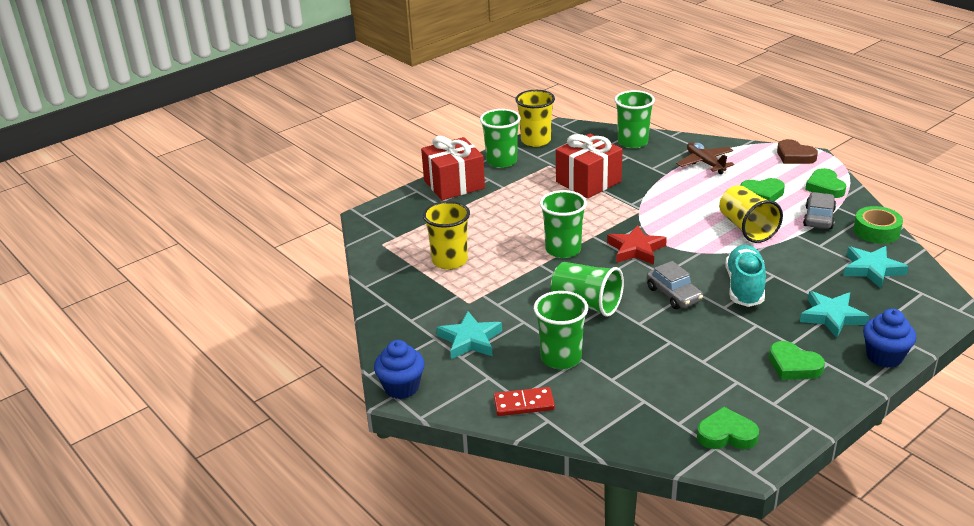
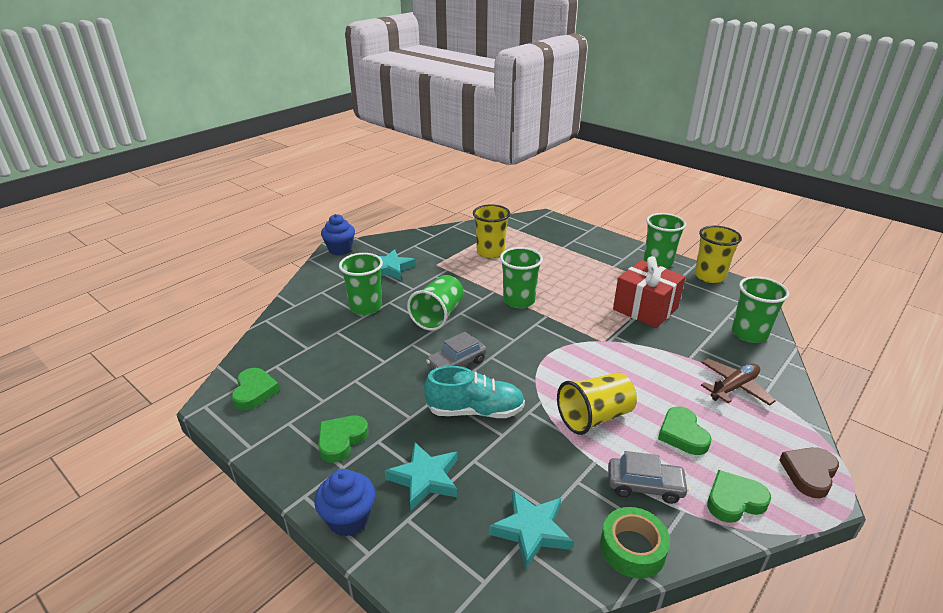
camera: 80 degrees right, 0 degrees up
red gift [421,136,485,200] -> none
red domino [494,387,555,416] -> none
red star [607,225,667,265] -> none

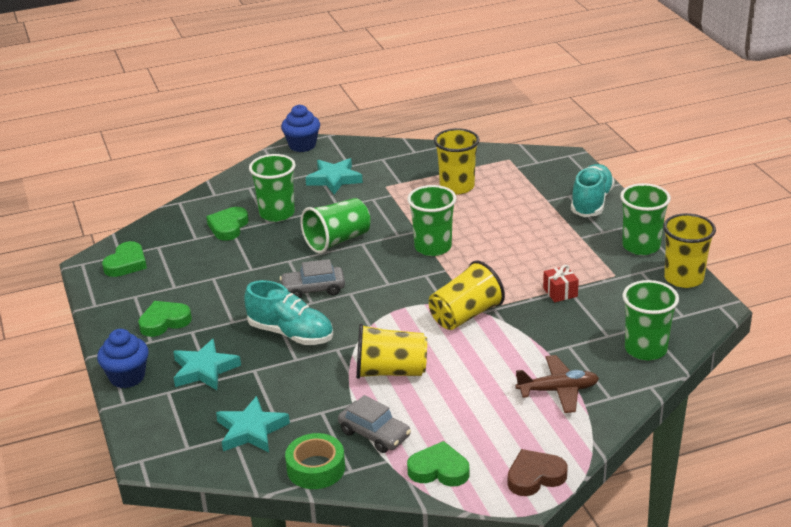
camera: 30 degrees right, 0 degrees up
red gift [613,256,685,328] -> red gift [543,265,579,302], size x0.46
green heart [658,407,711,455] -> green heart moved to [206,207,249,241]
none -> yellow cup [429,261,505,330]
none -> turquoise shoe [571,164,615,217]

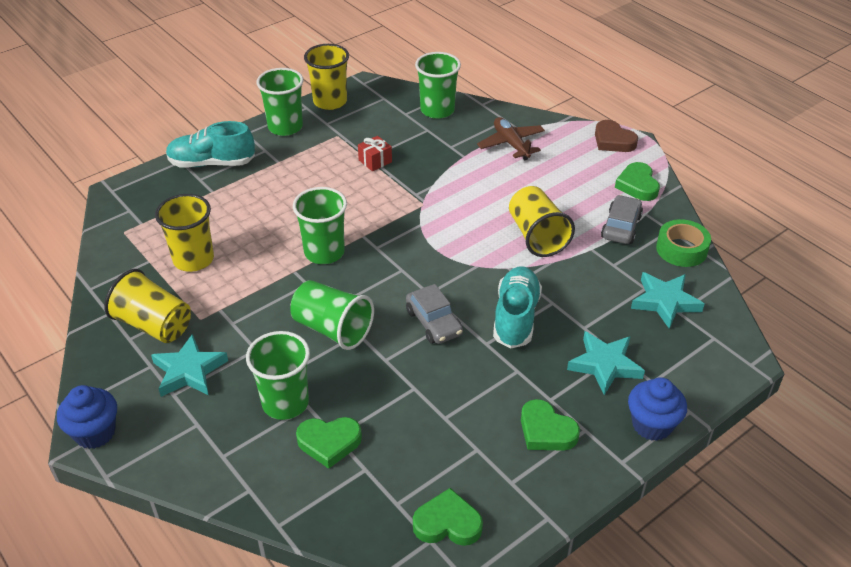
camera: 110 degrees left, 10 degrees up
yellow cup [429,261,505,330] -> yellow cup moved to [104,269,191,343]

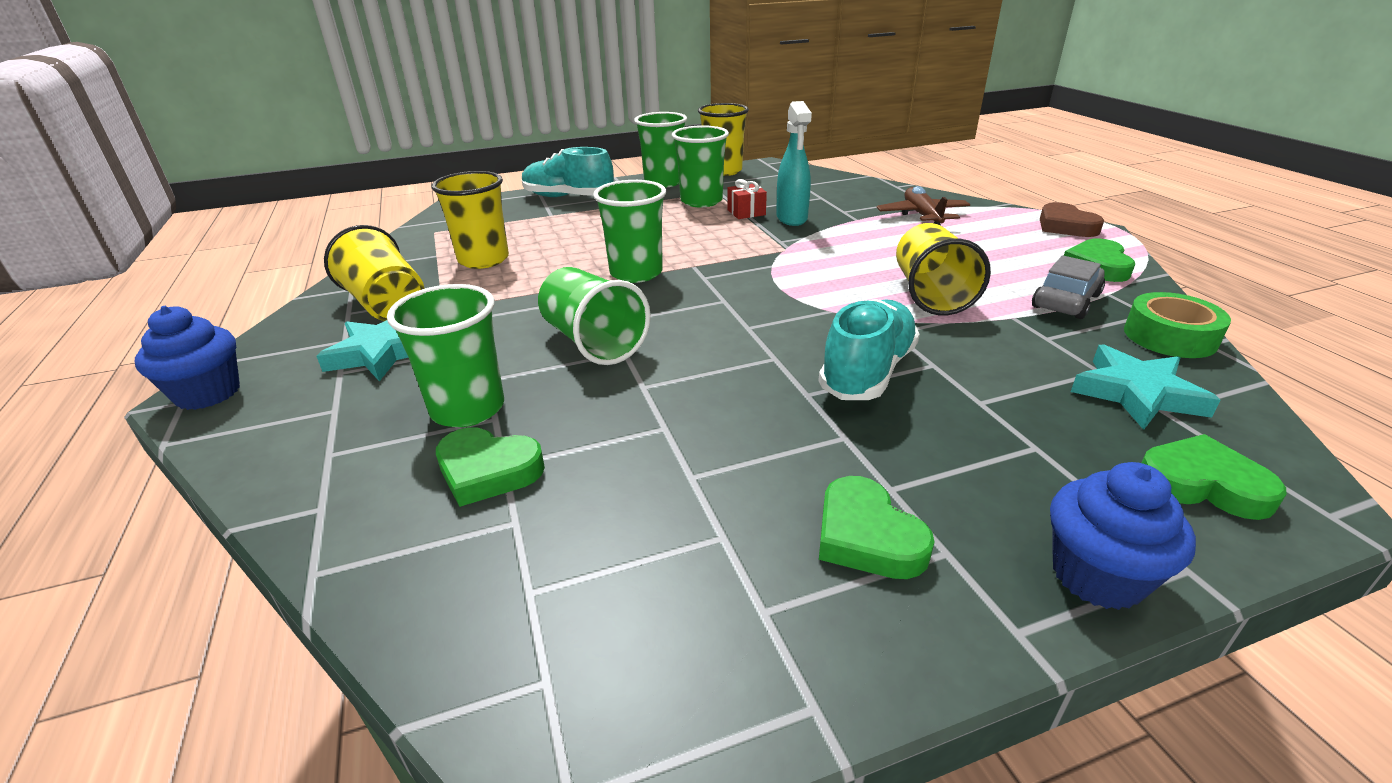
camera: 20 degrees right, 10 degrees down
grey car [406,284,463,344] -> none
green heart [413,488,483,546] -> green heart moved to [1141,434,1286,520]
green cup [415,52,461,119] -> green cup moved to [672,125,729,207]
turquoise star [567,331,645,395] -> none
none -> turquoise spray bottle [776,101,812,226]

